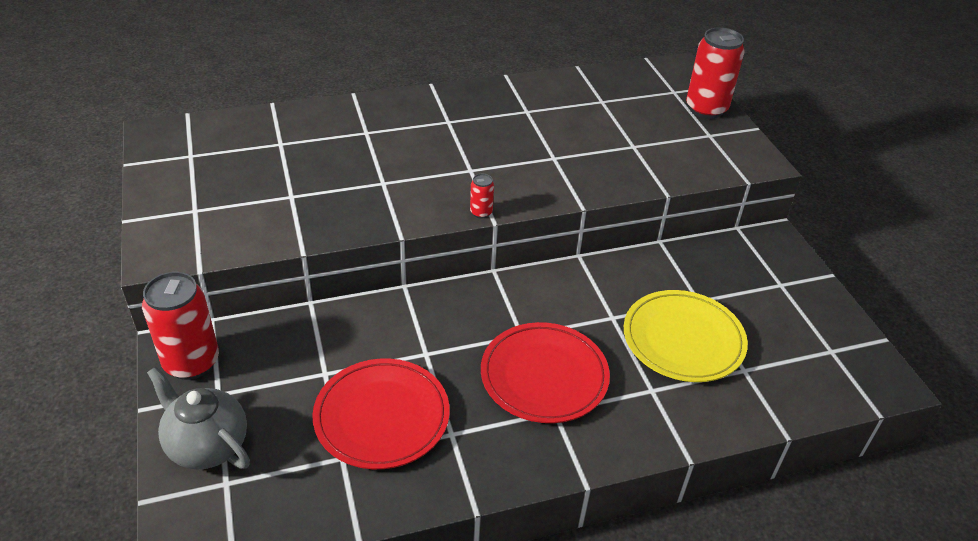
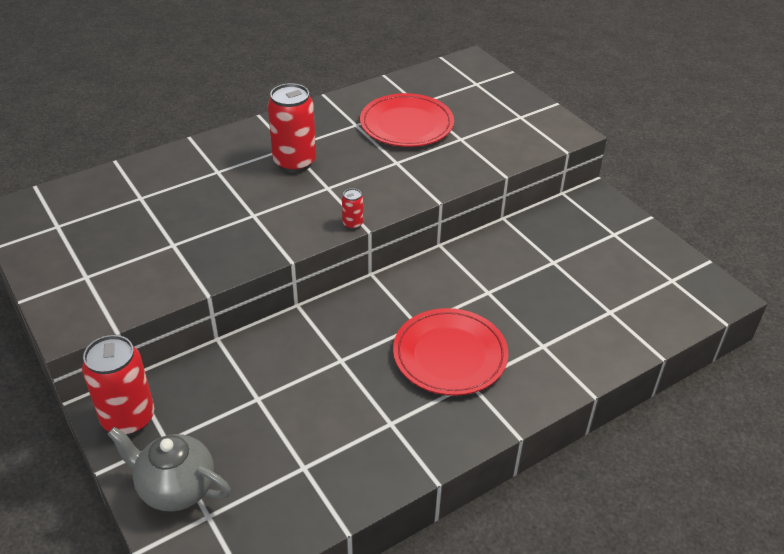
camera: 15 degrees left, 0 degrees up
red plate [312,359,450,469] -> red plate moved to [360,93,454,147]
yellow plate [624,290,748,382] -> none
red can [686,27,745,119] -> red can moved to [268,83,316,173]

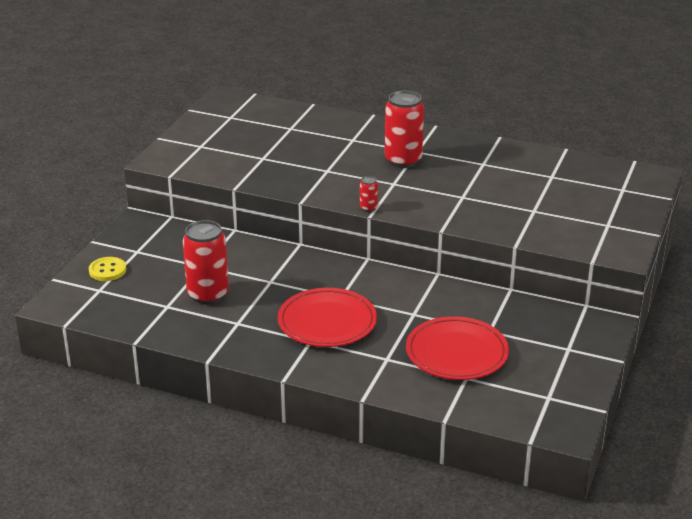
camera: 55 degrees right, 10 degrees down
red can [82,335,154,436] -> red can moved to [183,220,229,305]
grey teapot [107,427,231,511] -> yellow button [89,257,126,281]
red plate [360,93,454,147] -> red plate moved to [406,316,509,380]

